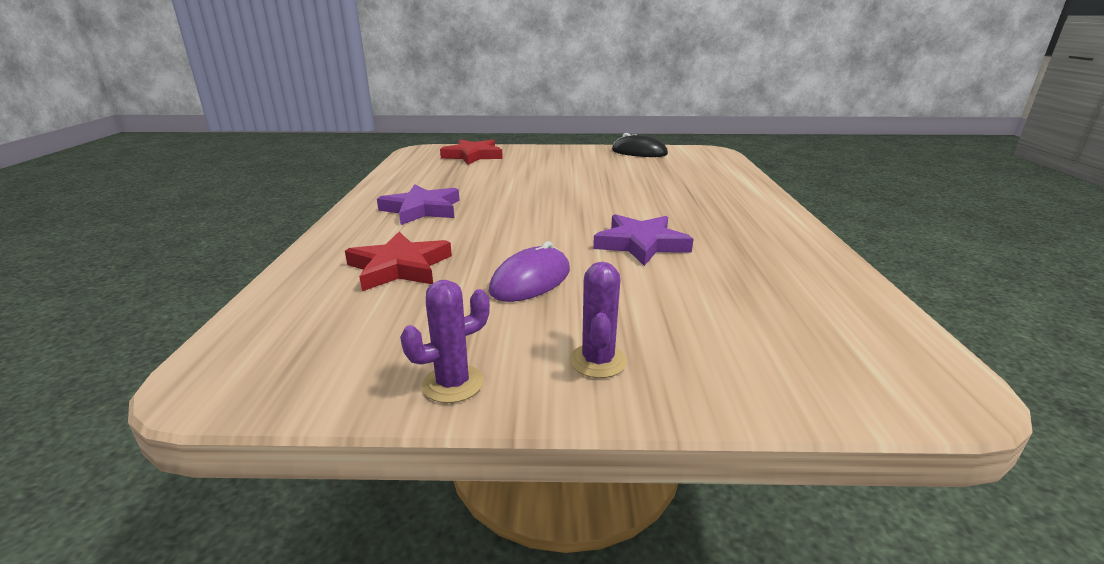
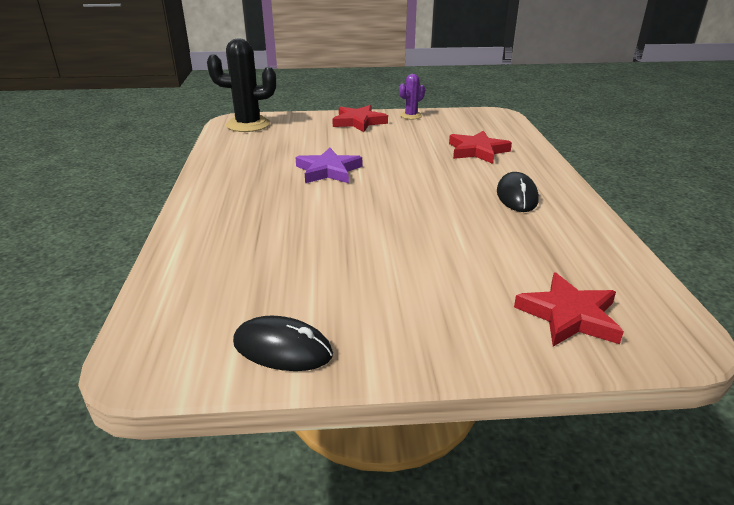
camera: 175 degrees right, 5 degrees up
purple star [377,184,460,225] -> black mouse [497,172,539,212]
purple mouse [489,241,570,302] -> none
purple cactus [569,262,627,378] -> red star [332,105,388,132]
none -> black cactus [207,38,276,132]

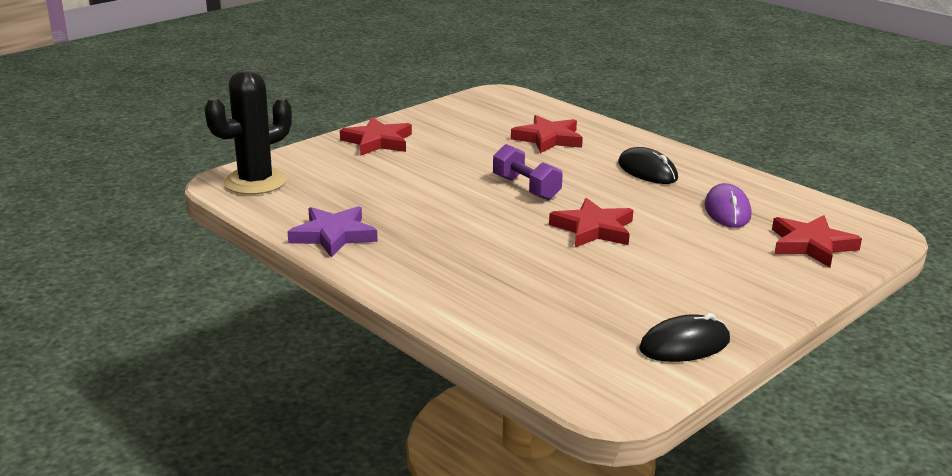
camera: 40 degrees left, 5 degrees down
purple star [295,148,362,183] -> purple star moved to [287,206,378,258]
purple cactus [399,74,425,119] -> none
none -> purple dumbbell [493,144,563,200]
none -> red star [549,198,633,247]
none -> purple mouse [705,183,751,228]

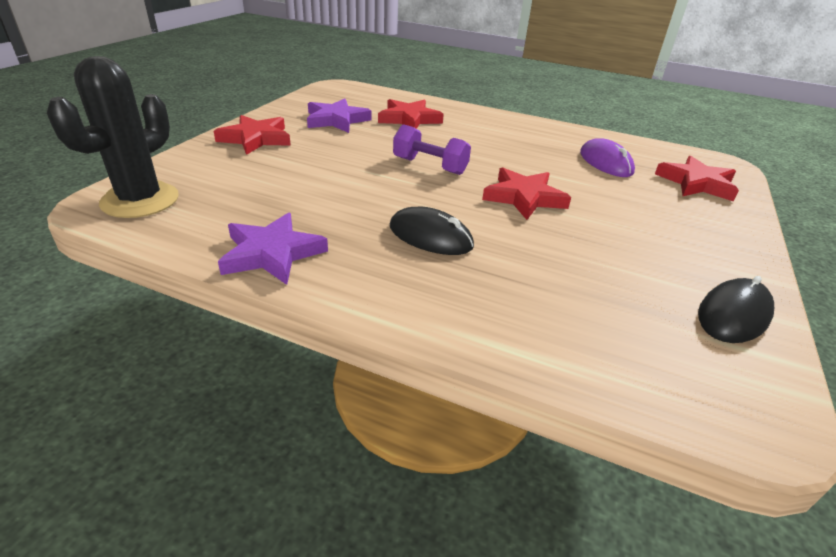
camera: 25 degrees left, 10 degrees up
black mouse [618,147,678,184] -> black mouse moved to [390,207,474,255]
none -> purple star [307,99,371,133]

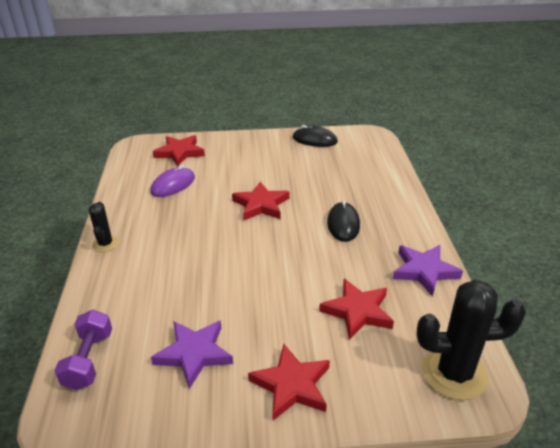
camera: 115 degrees left, 0 degrees up
red star [378,99,444,129] -> red star moved to [319,279,394,340]
purple dumbbell [393,124,471,175] -> purple dumbbell moved to [54,310,112,390]
none -> black cactus [89,202,119,252]

